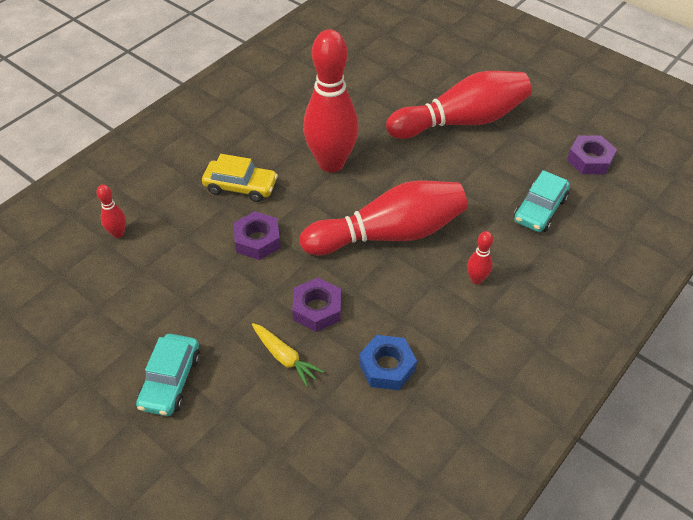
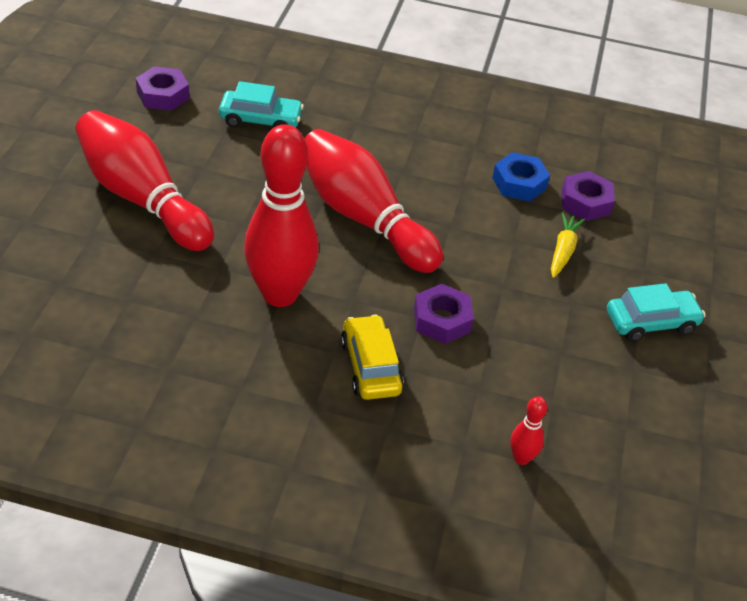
camera: 120 degrees left, 5 degrees down
purple nut [292,278,341,332] -> purple nut moved to [562,171,615,221]
red bowling pin [467,231,493,284] -> none

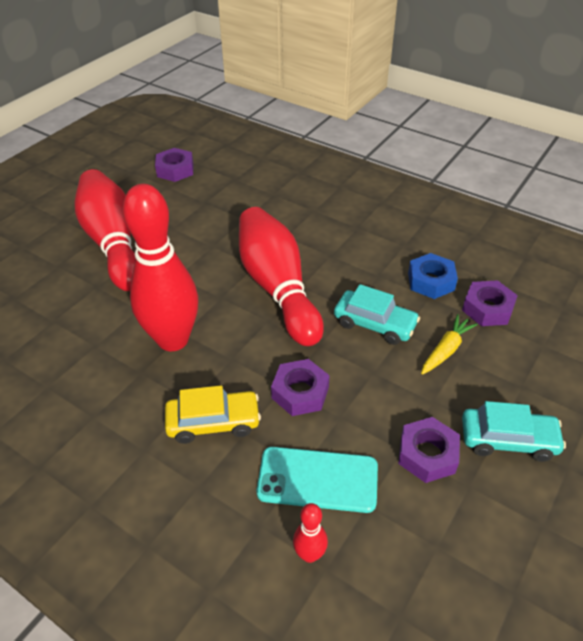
camera: 25 degrees right, 0 degrees up
turquoise car [219,81,304,128] -> turquoise car moved to [334,284,420,345]
yellow car [341,314,404,400] -> yellow car turned 75 degrees clockwise [165,385,261,444]
none -> turquoise phone [257,447,378,513]
none -> purple nut [398,417,460,483]

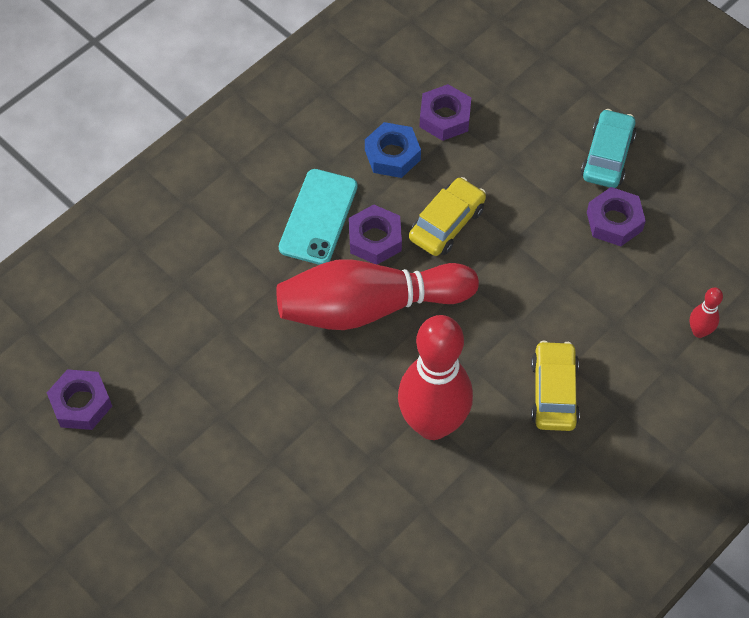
camera: 80 degrees left, 15 degrees up
red bowling pin [75,169,136,291] -> none
turquoise phone [257,447,378,513] -> turquoise phone moved to [279,169,357,265]
purple nut [271,359,330,416] -> purple nut moved to [349,204,402,265]
turquoise car [334,284,420,345] -> yellow car [409,177,486,256]
yellow carrot [421,314,478,375] -> none

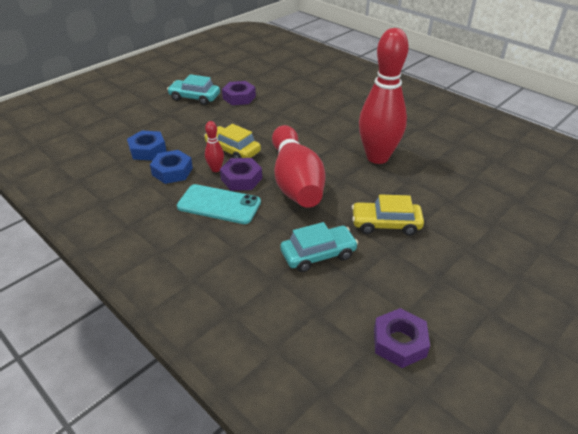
camera: 90 degrees left, 20 degrees down
purple nut [420,84,471,141] -> blue nut [127,131,167,161]
yellow car [531,341,580,431] -> yellow car moved to [352,194,424,236]
red bowling pin [690,287,723,338] -> red bowling pin moved to [205,121,224,172]
none -> turquoise car [280,222,358,272]

